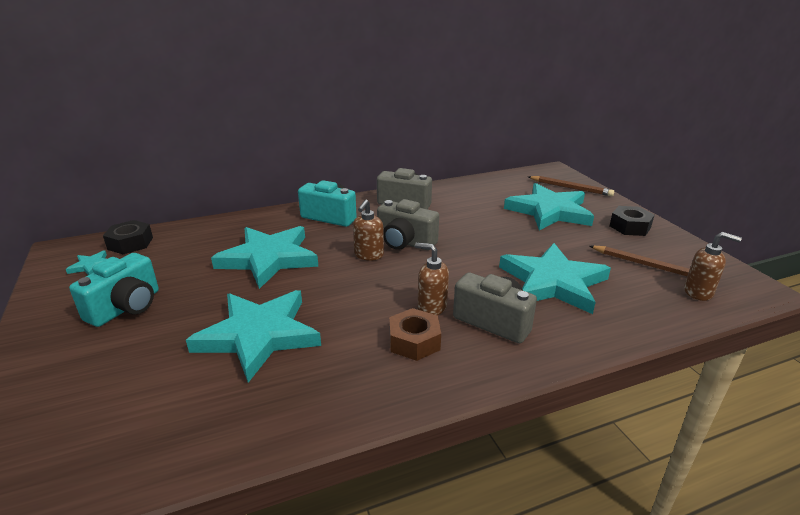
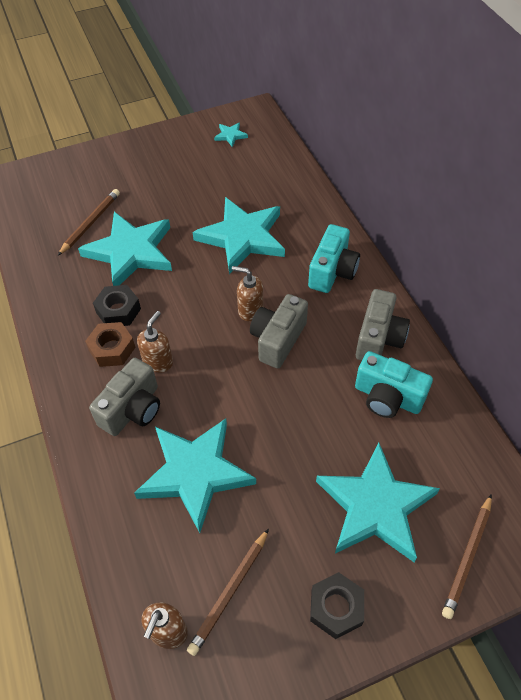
camera: 90 degrees right, 25 degrees up
turquoise camera [69,253,159,327] -> turquoise camera moved to [355,351,433,418]
black nut [103,220,153,254] -> black nut moved to [93,285,141,326]
none -> brown pencil [58,189,120,256]

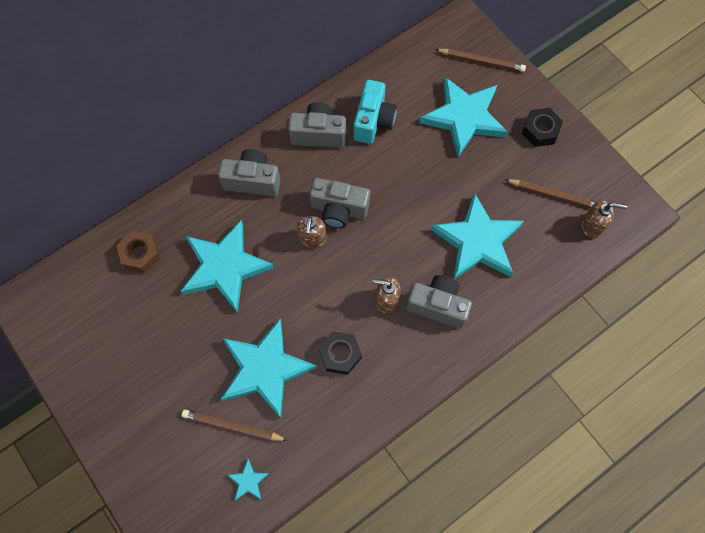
camera: 105 degrees left, 15 degrees up
brown nut [85,322,136,367] -> brown nut moved to [117,231,161,273]
turquoise star [214,122,248,147] -> turquoise star moved to [227,459,269,501]
turquoise camera [308,224,360,293] -> grey camera [218,149,281,197]

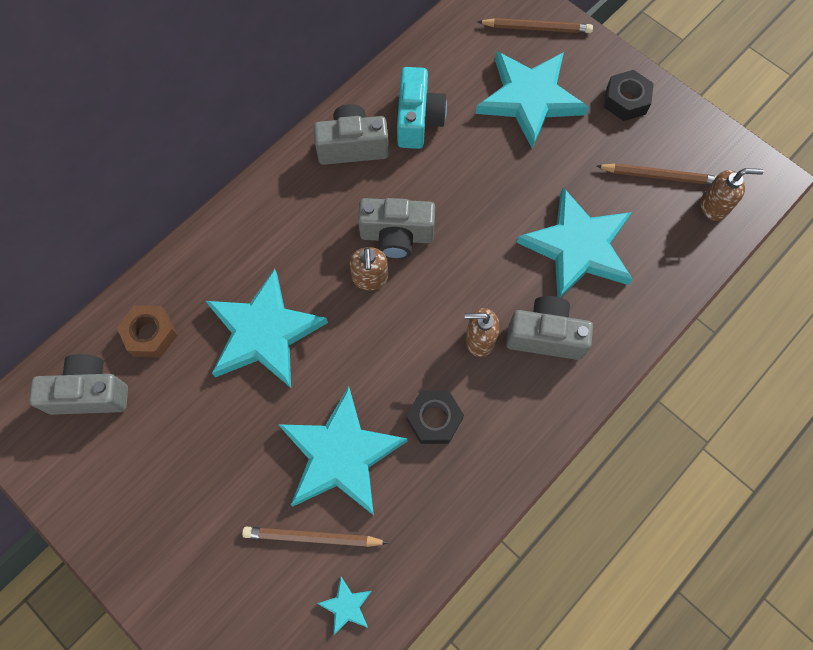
camera: 10 degrees left, 0 degrees up
grey camera [218,149,281,197] -> grey camera moved to [29,354,128,415]

